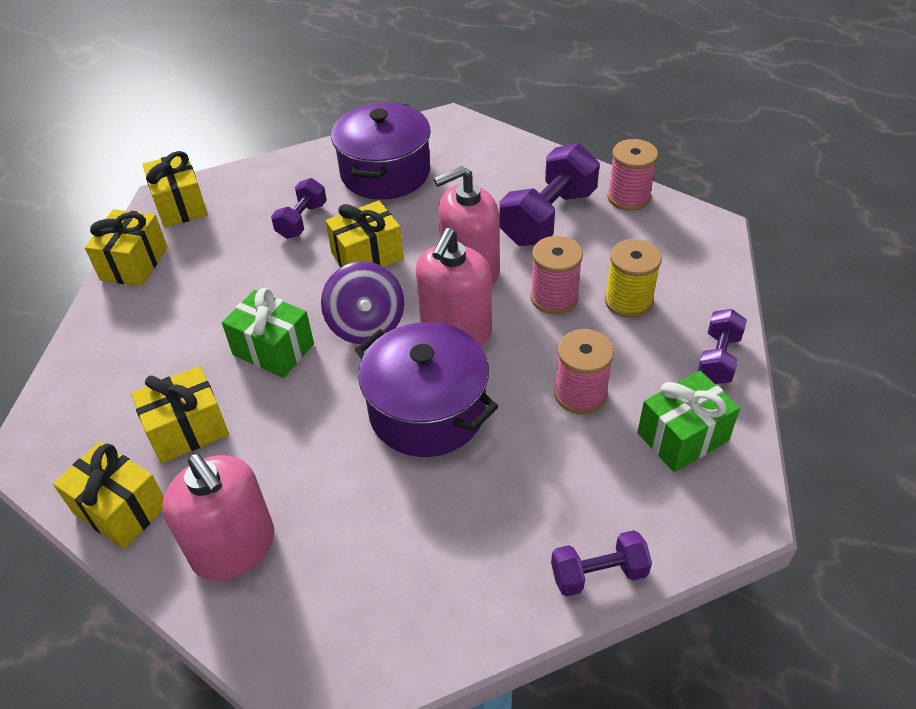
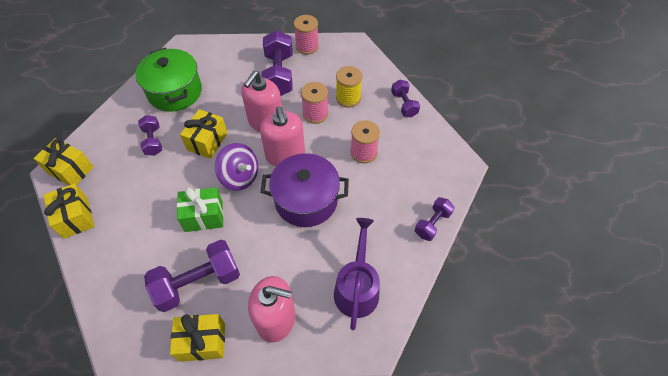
camera: 40 degrees left, 10 degrees up
yellow gift [131,366,229,463] -> purple dumbbell [144,240,240,312]
purple pot [331,102,431,200] -> green pot [135,47,202,112]
green gift [637,371,740,472] -> none
none -> purple watering can [334,218,380,330]

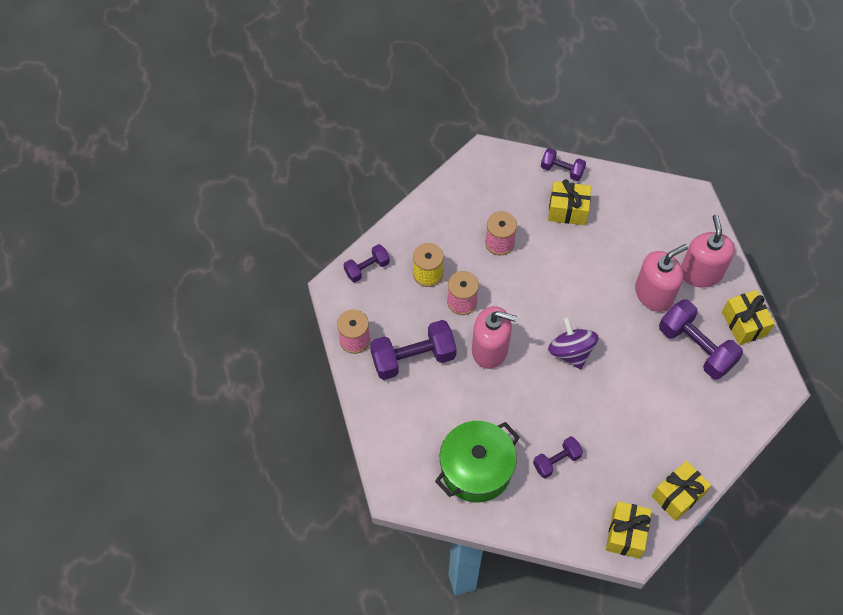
camera: 105 degrees left, 5 degrees up
green gift [177,187,223,232] -> none
yellow gift [180,109,228,159] -> yellow gift moved to [548,179,591,225]
purple spinning top [215,143,258,191] -> purple spinning top turned 45 degrees counterclockwise [548,317,598,369]
pink soap dispenser [260,107,305,166] -> pink soap dispenser moved to [635,244,688,312]
purple pot [260,153,349,227] -> none
purple watering can [334,218,380,330] -> none
purple dumbbell [391,80,420,117] -> purple dumbbell moved to [344,244,390,282]

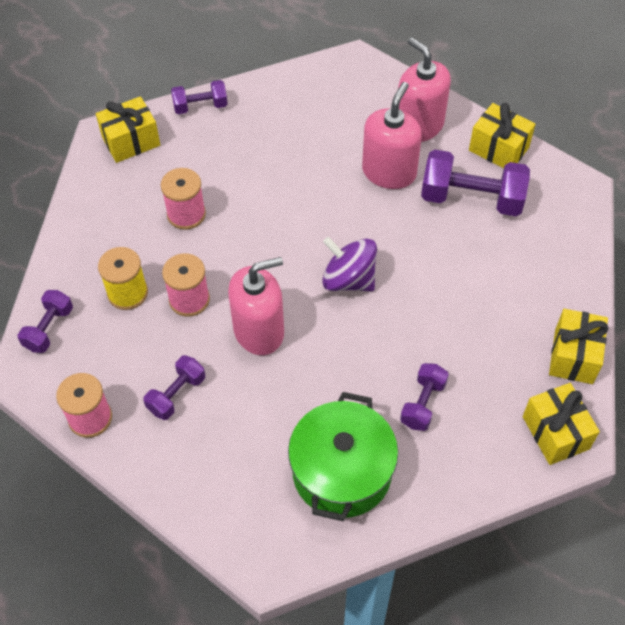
camera: 35 degrees left, 5 degrees down
purple dumbbell [370,320,457,380] -> purple dumbbell [143,355,205,420], size x0.56
yellow gift [548,179,591,225] -> yellow gift moved to [96,96,160,163]

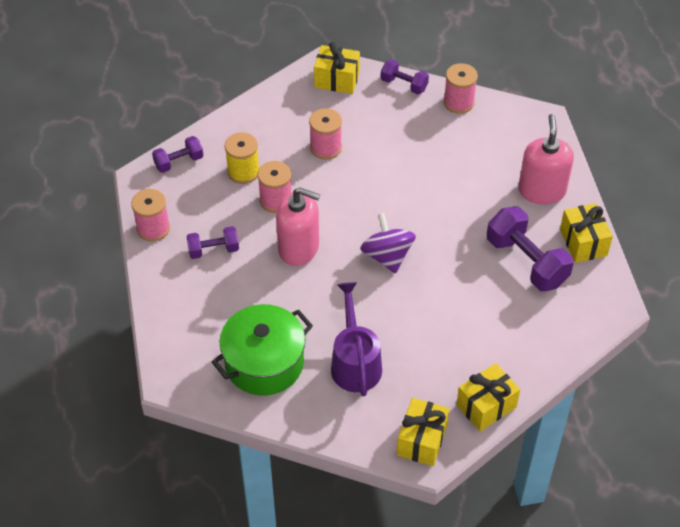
camera: 40 degrees right, 5 degrees down
pink soap dispenser [362,82,422,189] -> none
purple dumbbell [400,363,449,431] -> purple watering can [331,282,382,396]
none -> pink spool [443,63,478,114]

